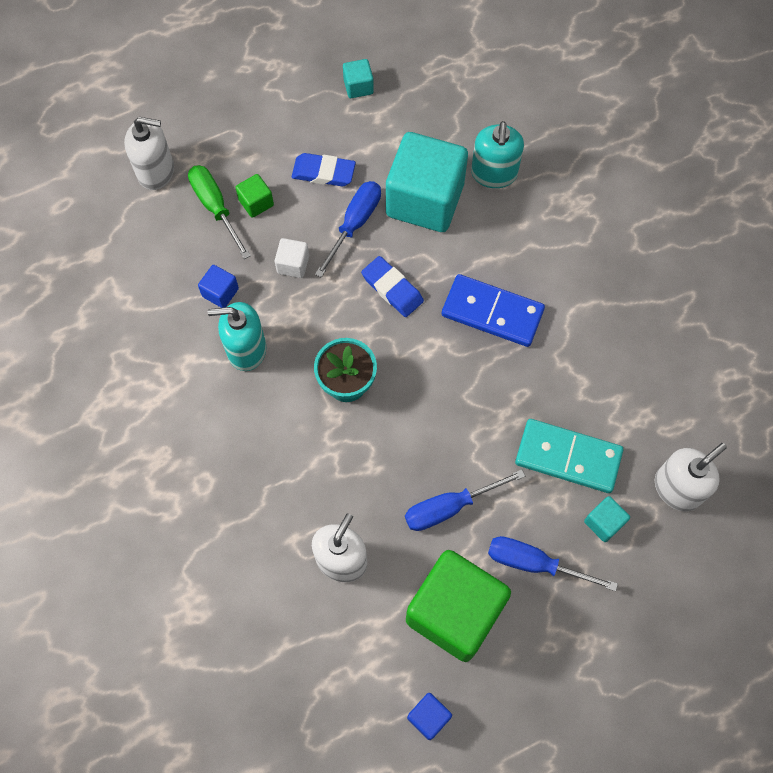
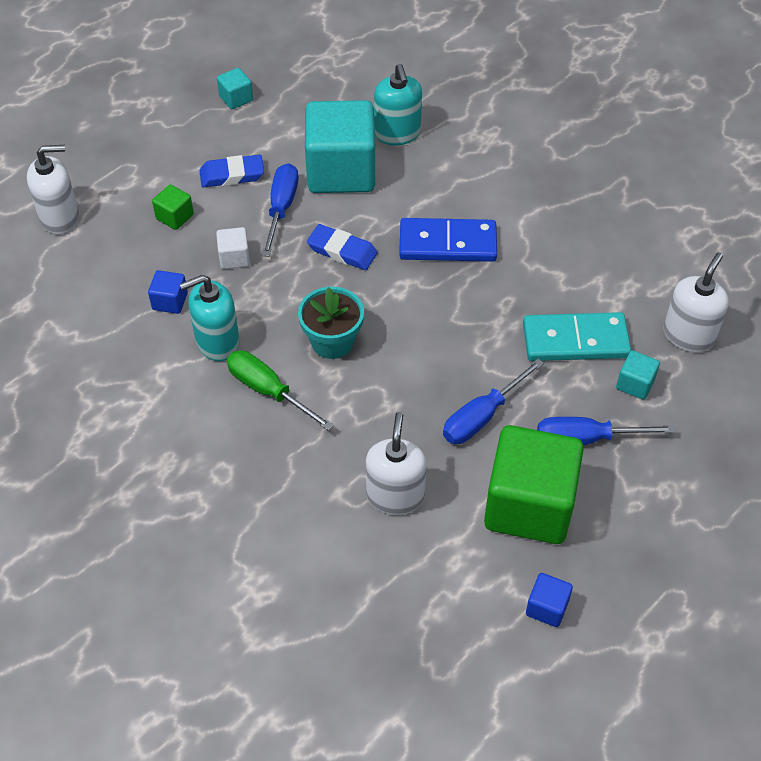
camera: 20 degrees left, 15 degrees down
green screwdriver [188,165,251,259] -> green screwdriver moved to [227,350,334,431]

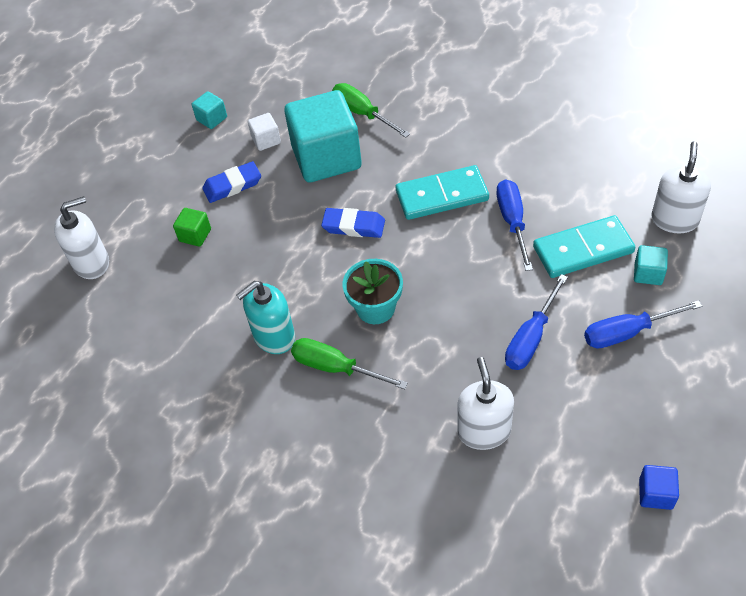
camera: 10 degrees left, 0 degrees up
blue cube [148,270,188,314] -> none
white cube [216,227,250,269] -> white cube moved to [248,113,281,151]
blue screwdriver [262,163,298,257] -> blue screwdriver moved to [496,179,533,271]
turquoise soap dispenser [374,64,422,146] -> green screwdriver [332,83,410,138]
blue domino [399,218,497,262] -> turquoise domino [396,165,489,220]
green cube [484,425,584,544] -> none

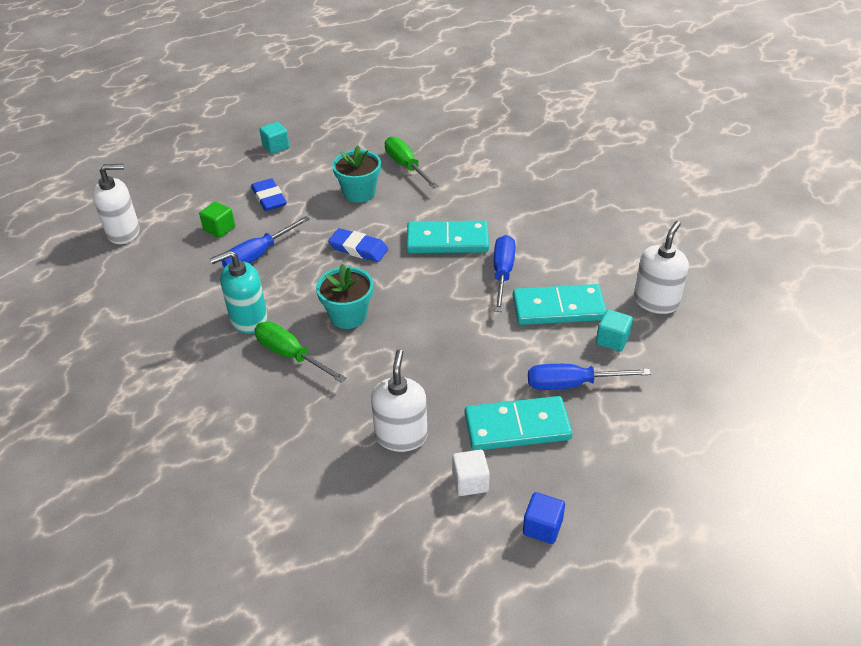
camera: 10 degrees right, 10 degrees down
blue eraser [202,161,261,203] -> blue eraser turned 75 degrees clockwise [251,178,287,211]
white cube [248,113,281,151] -> white cube moved to [452,450,490,496]
turquoise cube [284,90,362,182] -> turquoise flower pot [332,145,381,203]
blue screwdriver [505,274,568,370] -> blue screwdriver moved to [222,216,310,267]
none -> turquoise domino [465,396,572,450]

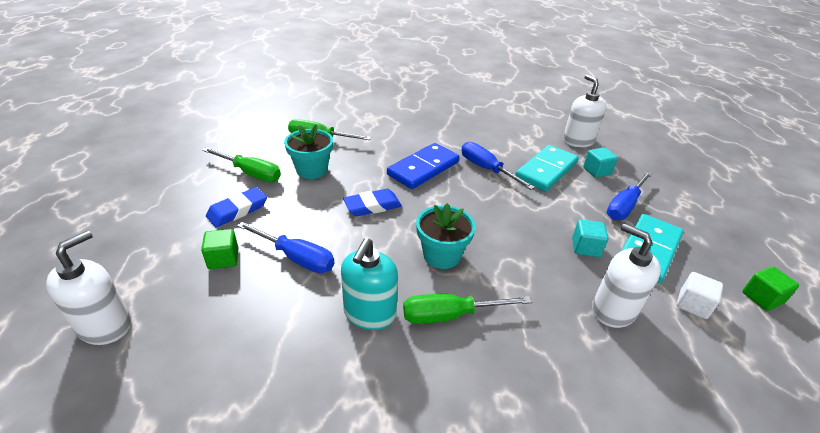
camera: 50 degrees left, 5 degrees down
blue screwdriver [222,216,310,267] -> blue screwdriver turned 60 degrees counterclockwise [237,222,334,273]
blue eraser [251,178,287,211] -> blue eraser turned 60 degrees counterclockwise [206,187,267,227]
turquoise cube [259,122,289,154] -> turquoise cube moved to [572,219,608,257]
turquoise domino [406,221,489,253] -> blue domino [387,143,460,189]
blue cube [523,492,565,544] -> green cube [742,266,799,311]
none -> green screwdriver [202,147,281,182]

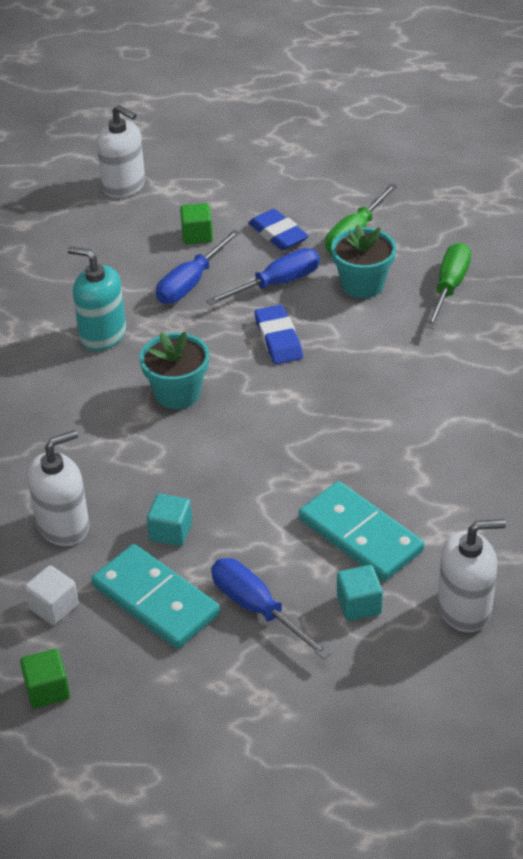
camera: 100 degrees right, 5 degrees up
blue domino [387,143,460,189] -> none
green screwdriver [403,294,532,324] -> none
blue screwdriver [461,142,535,190] -> blue screwdriver moved to [206,248,320,306]

